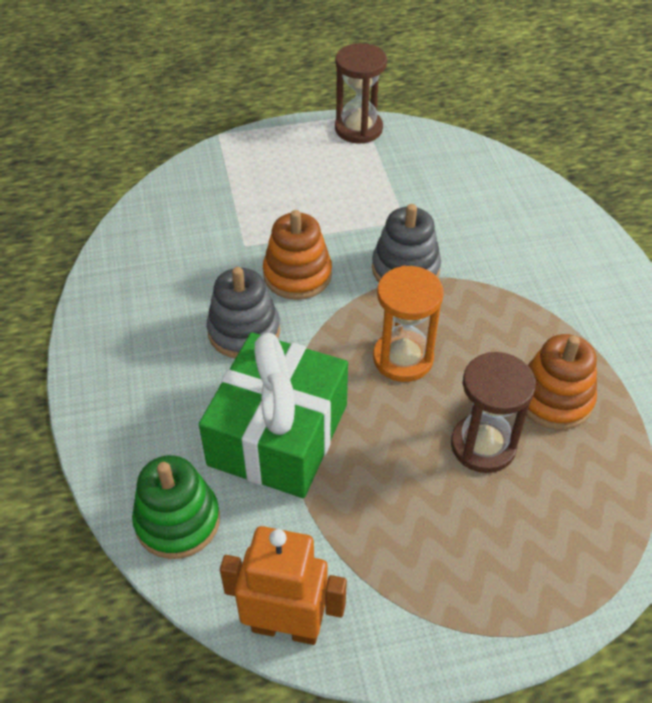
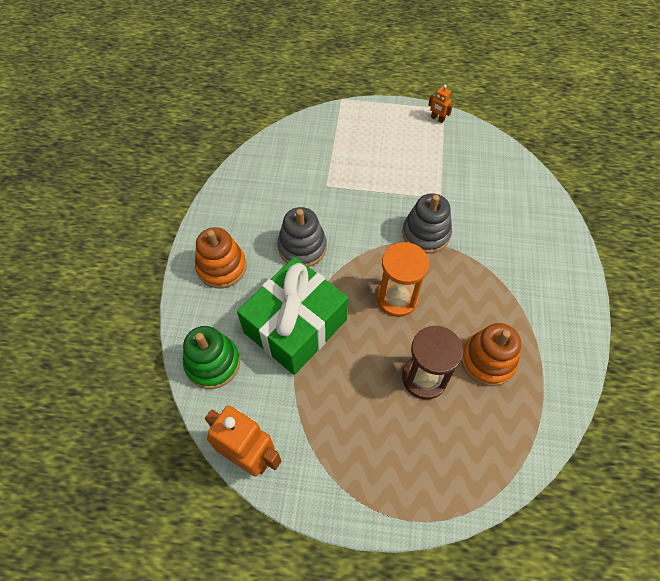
camera: 20 degrees right, 10 degrees up
orange stacking toy [263,210,332,300] -> orange stacking toy moved to [195,227,247,288]
brown hourglass [335,43,387,144] -> orange robot [428,85,453,123]

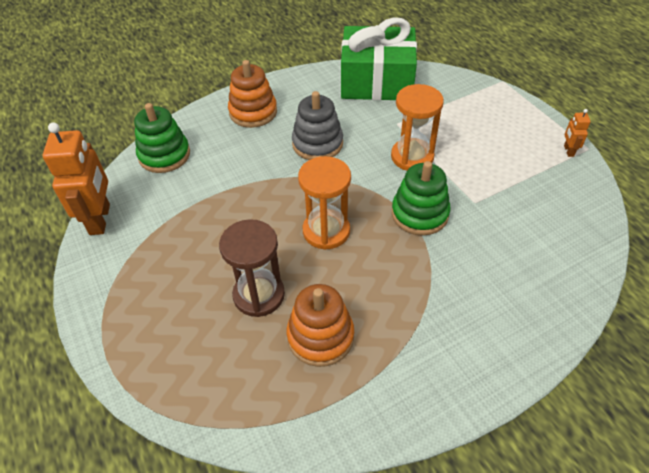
camera: 55 degrees right, 10 degrees down
green gift [237,257,348,375] -> green gift moved to [341,17,417,100]
grey stacking toy [402,193,452,254] -> green stacking toy [392,161,451,236]
none -> orange hourglass [391,84,444,170]

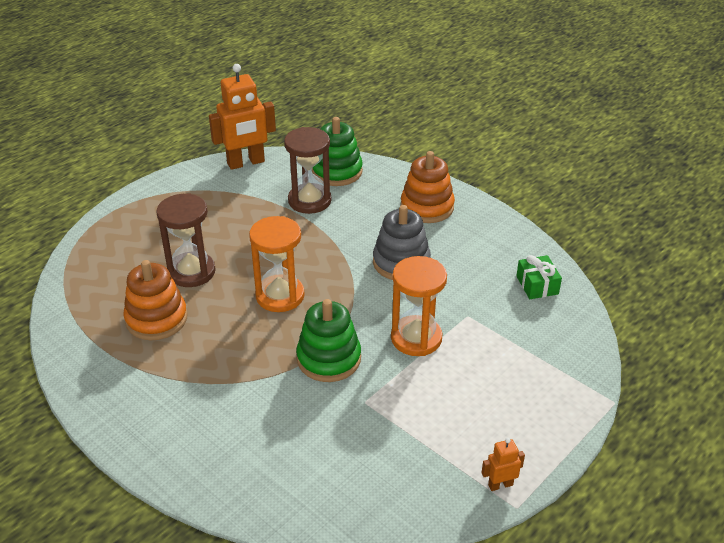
camera: 70 degrees right, 10 degrees down
green gift [341,17,417,100] -> green gift [516,255,562,299], size x0.40
none -> brown hourglass [284,127,331,214]

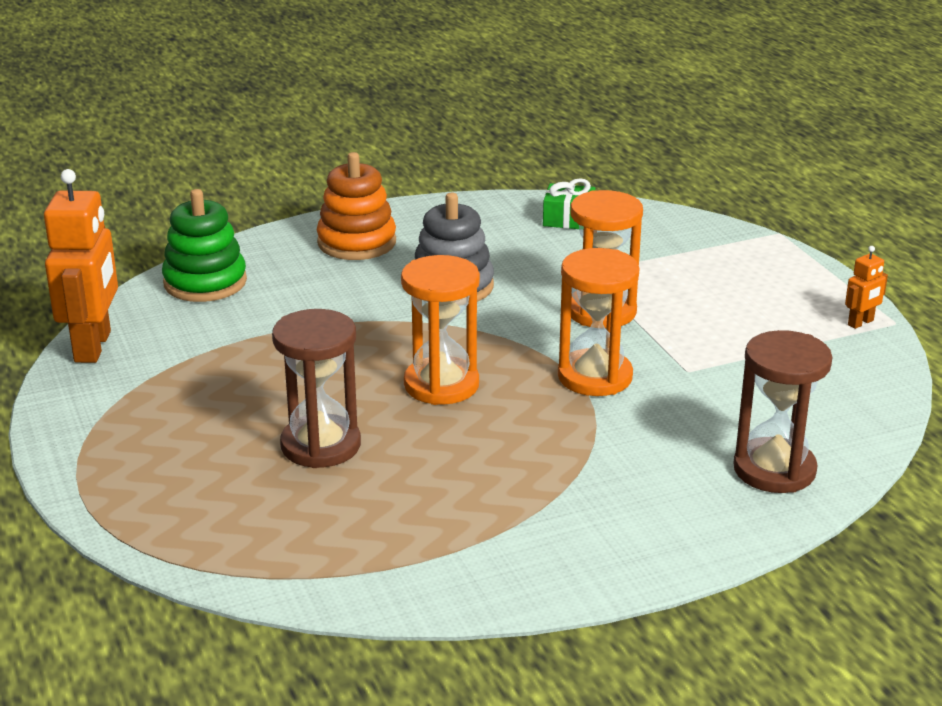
camera: 65 degrees left, 10 degrees down
orange stacking toy [123,260,187,340] -> none
brown hourglass [284,127,331,214] -> brown hourglass moved to [733,330,833,493]
green stacking toy [296,299,361,382] -> orange hourglass [558,248,639,396]
orange robot [482,438,525,491] -> orange robot turned 135 degrees counterclockwise [845,246,888,329]

